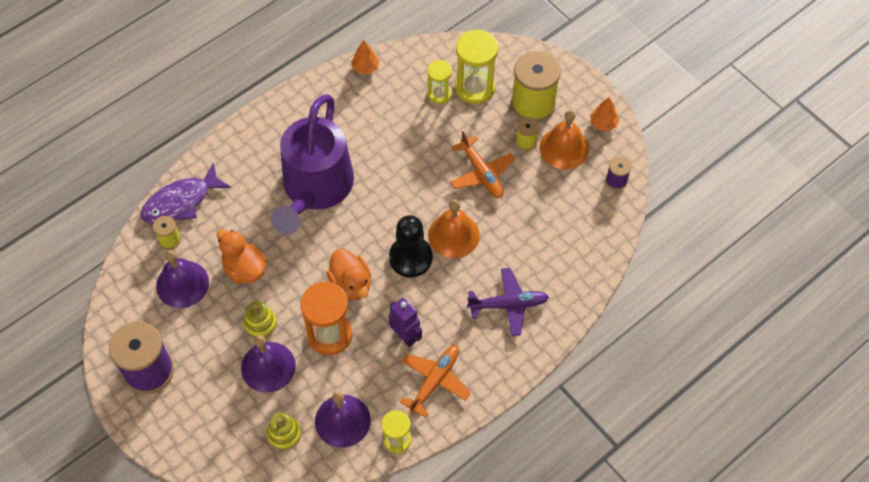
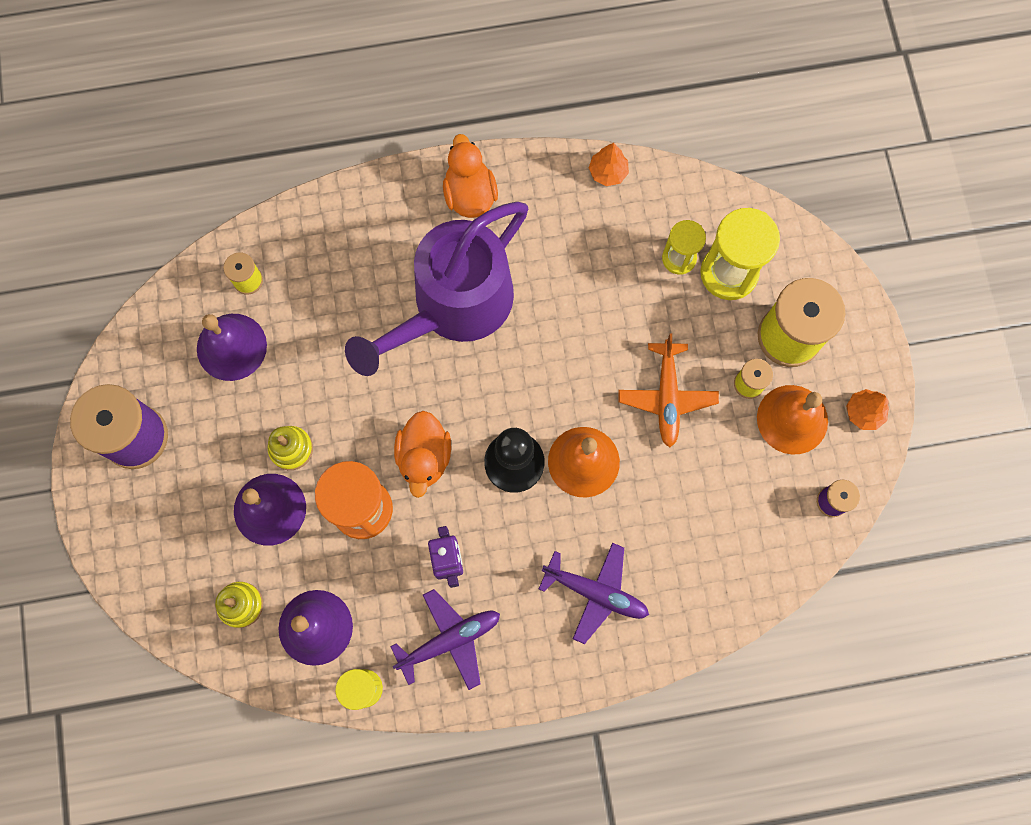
camera: 30 degrees right, 15 degrees up
purple fish [141,163,231,224] -> none
orange duck [217,229,267,284] -> orange duck moved to [443,134,498,218]
orange plane [400,345,471,418] -> purple plane [390,589,500,690]

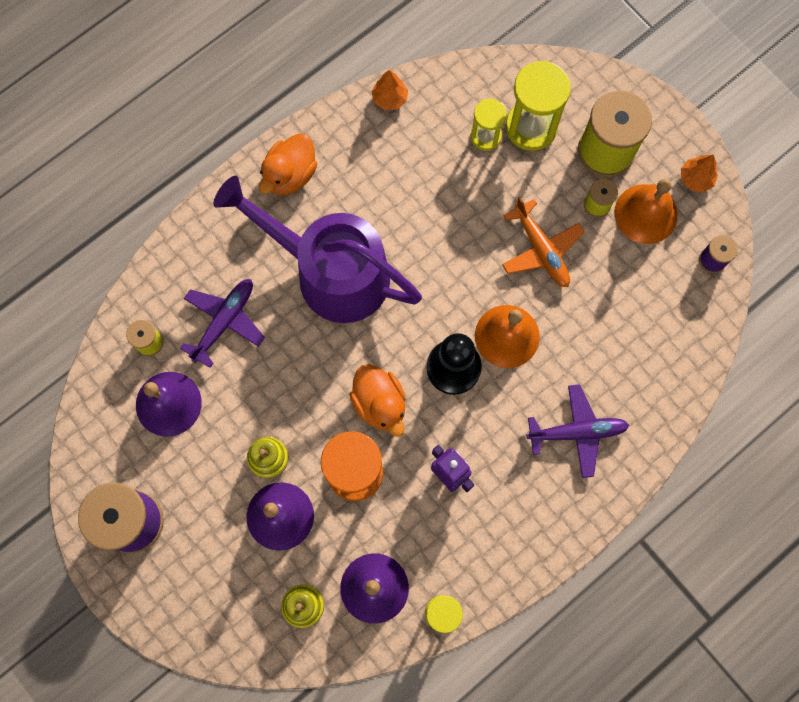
camera: 30 degrees left, 0 degrees up
purple watering can [345,202,528,376] -> purple watering can turned 105 degrees clockwise [214,176,422,323]
purple plane [390,589,500,690] -> purple plane moved to [180,279,265,368]
orange duck [443,134,498,218] -> orange duck turned 105 degrees counterclockwise [259,133,317,195]

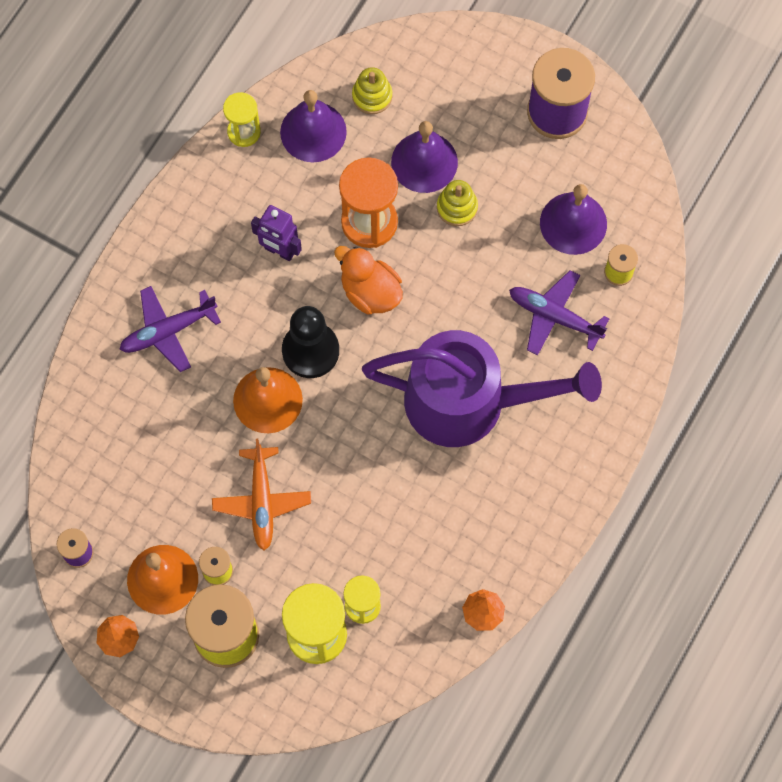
camera: 160 degrees right, 5 degrees down
purple plane [180,279,265,368] -> purple plane turned 105 degrees clockwise [509,270,610,355]
orange duck [259,133,317,195] -> none
orange plane [502,197,585,287] -> orange plane turned 135 degrees counterclockwise [212,439,311,551]

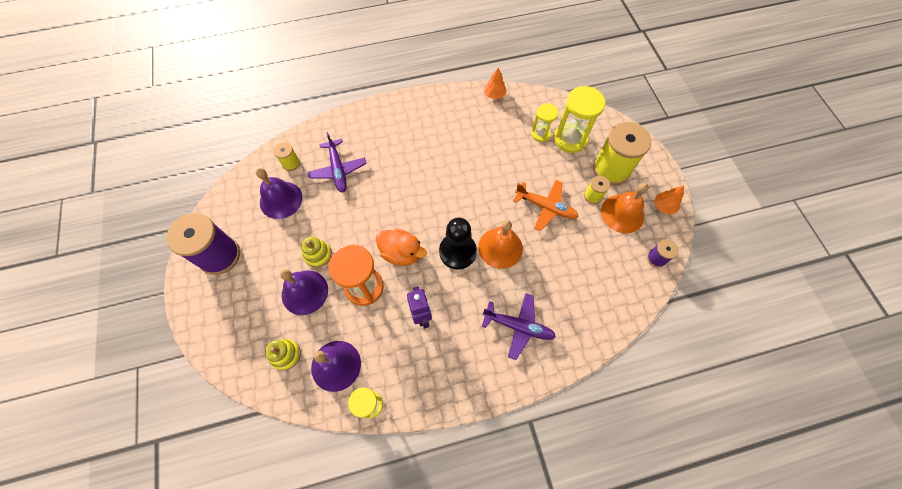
camera: 135 degrees left, 5 degrees down
orange plane [212,439,311,551] -> orange plane turned 75 degrees clockwise [514,180,579,231]
orange duck [334,246,403,314] -> orange duck turned 60 degrees counterclockwise [376,228,427,266]
purple watering can [362,330,602,447] -> none

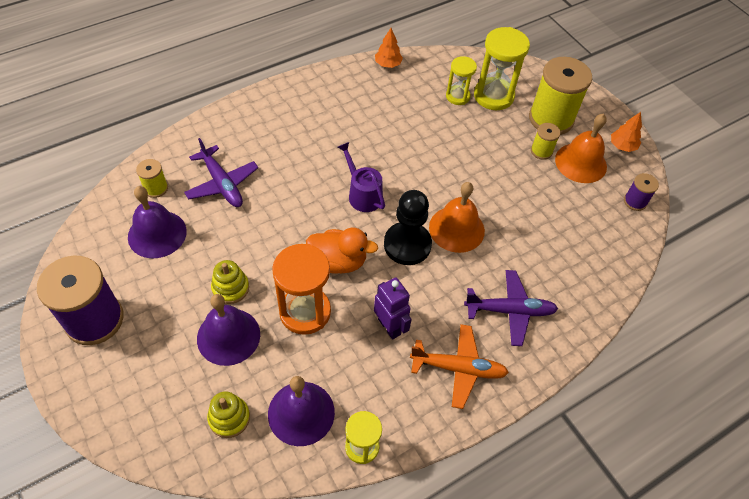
camera: 20 degrees left, 10 degrees down
orange plane [514,180,579,231] -> orange plane moved to [410,324,509,409]
none -> purple watering can [338,142,385,212]

